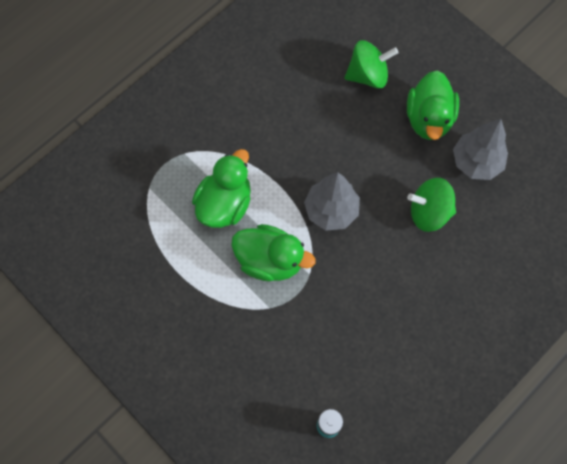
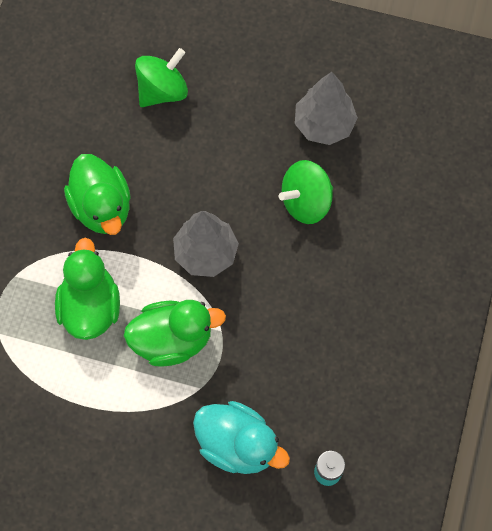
camera: 30 degrees left, 0 degrees up
green duck [407,71,459,140] -> green duck moved to [64,154,131,235]
none -> turquoise duck [193,401,290,474]

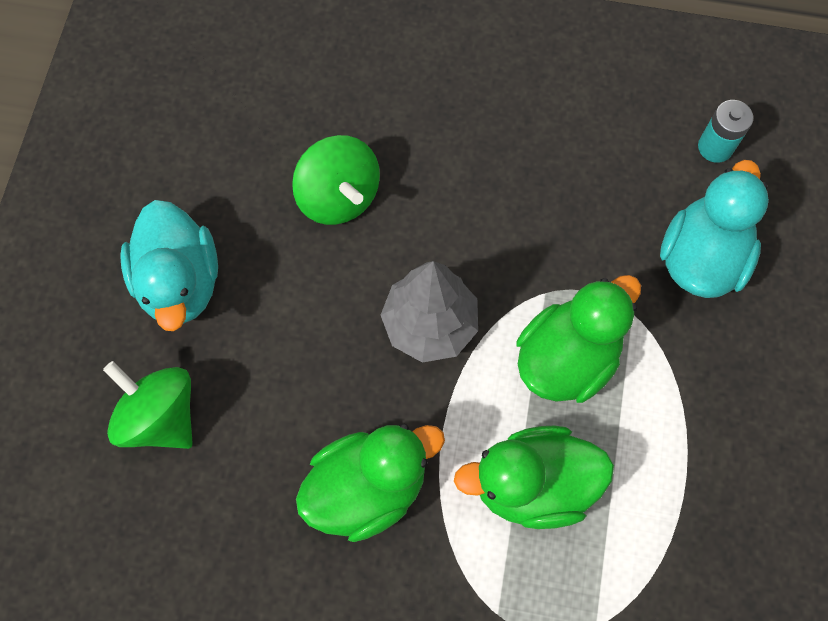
camera: 95 degrees left, 0 degrees up
green duck [124,300,226,367] -> green duck turned 60 degrees clockwise [517,275,641,403]
grey tree [295,72,358,145] -> none
none -> turquoise duck [120,200,218,331]

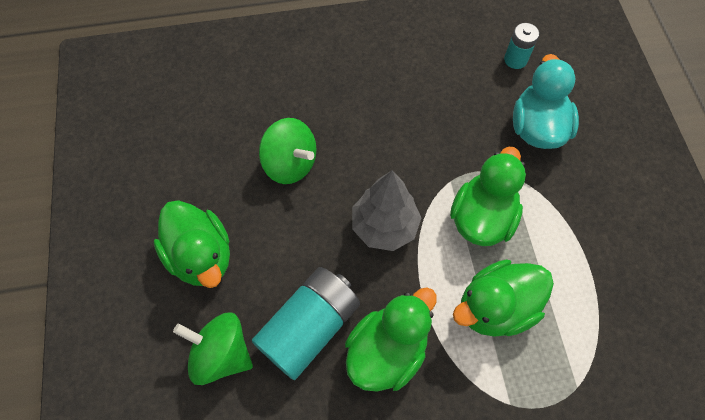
camera: 20 degrees left, 5 degrees down
turquoise duck [120,200,218,331] -> green duck [154,200,230,288]
none -> turquoise battery [252,267,360,380]

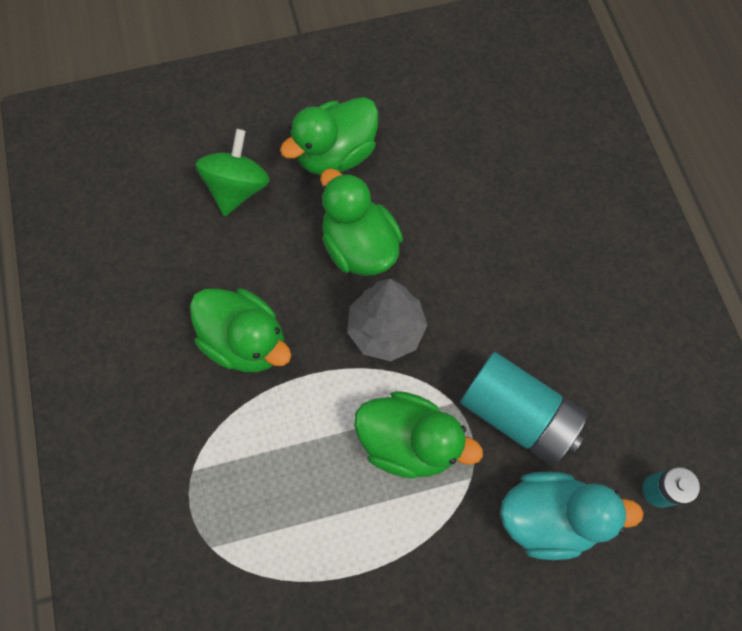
camera: 85 degrees right, 5 degrees up
turquoise battery [252,267,360,380] -> turquoise battery moved to [460,352,588,466]
green spinning top [259,118,316,184] -> none
green duck [453,259,554,336] -> green duck moved to [320,168,403,276]

